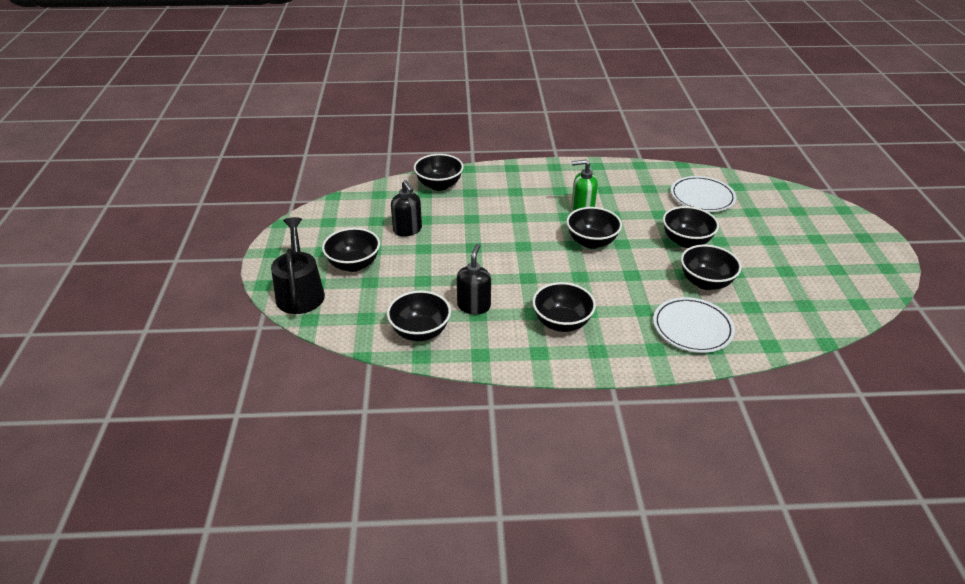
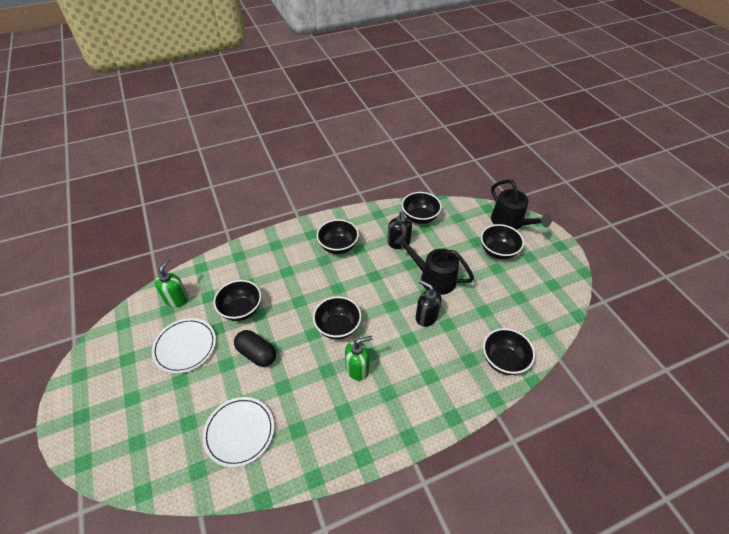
camera: 160 degrees right, 10 degrees up
black soap dispenser [391,180,422,237] -> black soap dispenser moved to [416,280,442,327]
white plate [653,297,735,353] -> white plate moved to [152,318,216,373]
black bowl [663,206,719,248] -> black capsule [234,330,276,367]
none -> green soap dispenser [155,258,189,307]
none -> black watering can [395,234,474,295]

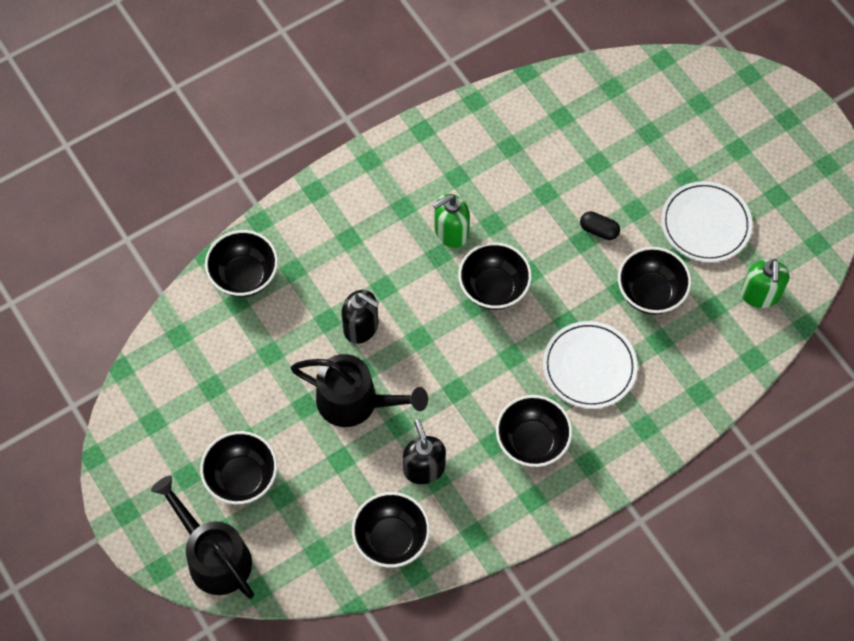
camera: 170 degrees right, 15 degrees up
white plate [203,397,274,467] -> white plate moved to [543,321,637,409]
black capsule [234,330,276,367] -> black capsule [580,211,620,240], size x0.60

